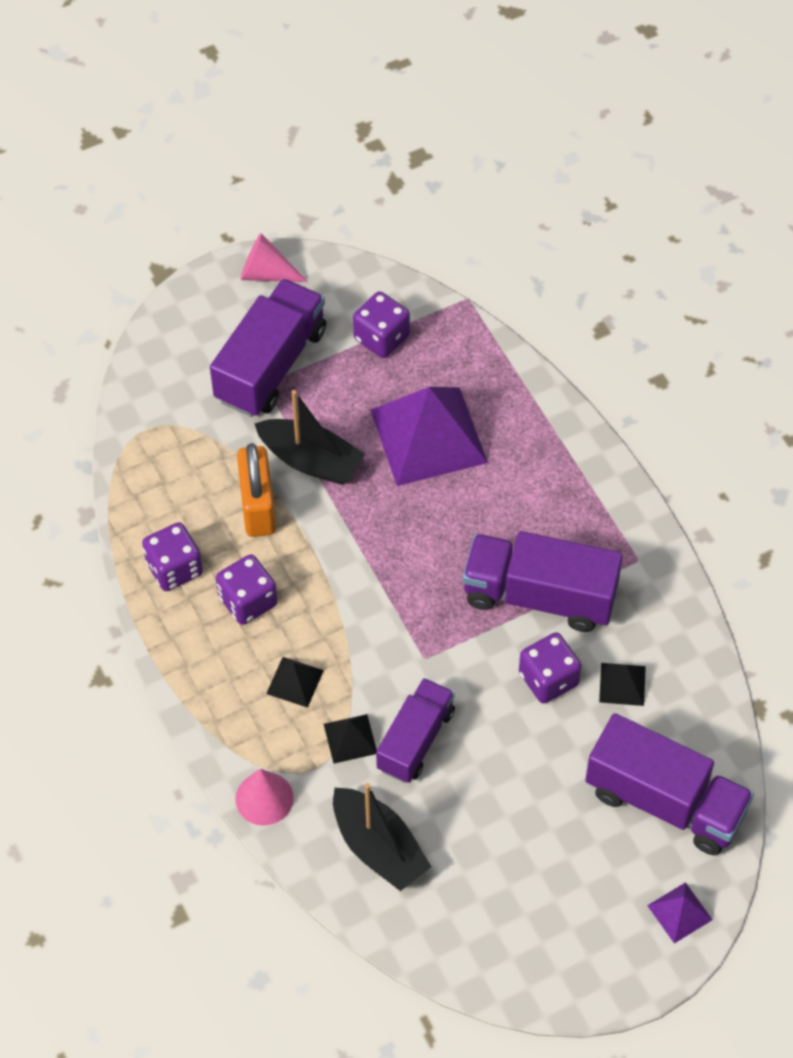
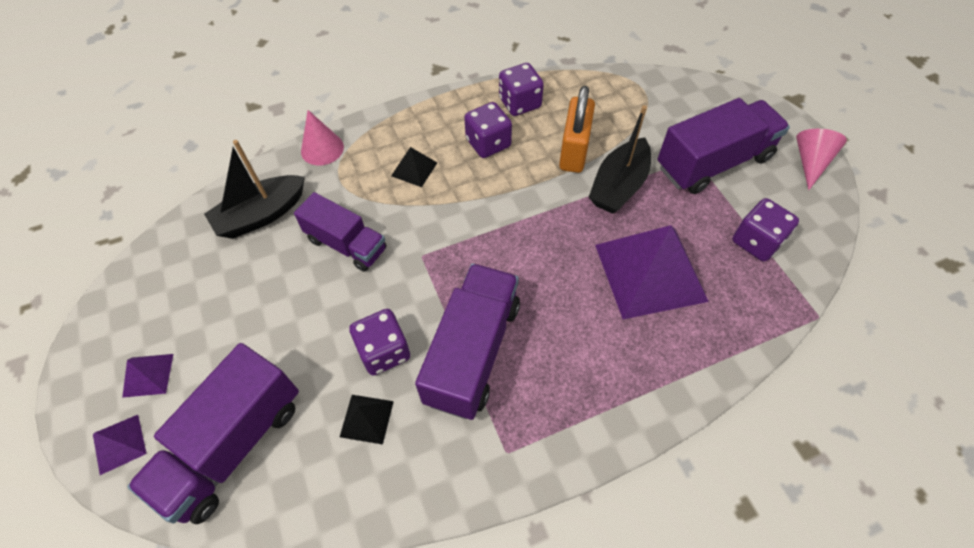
camera: 95 degrees right, 0 degrees up
purple truck [210,279,326,417] -> purple truck turned 60 degrees counterclockwise [658,98,790,194]
orange padlock [237,443,276,537] -> orange padlock turned 75 degrees counterclockwise [559,86,595,173]
black pyramid [324,714,377,764] -> none
none -> purple pyramid [122,354,173,398]

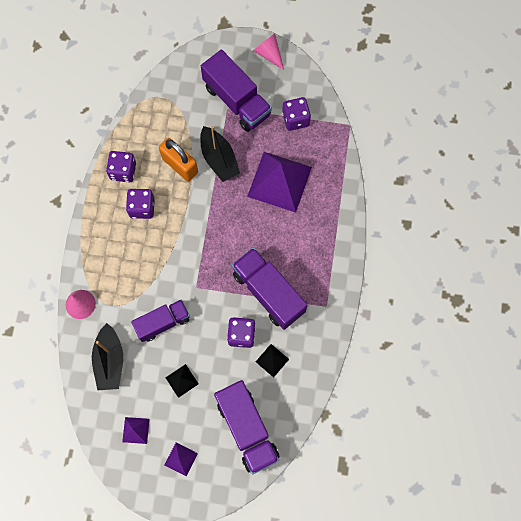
camera: 60 degrees left, 15 degrees up
purple pyramid [93,415,147,475] -> purple pyramid moved to [122,417,150,444]
black pyramid [391,147,437,187] -> black pyramid moved to [165,364,198,398]
purple truck [658,98,790,194] -> purple truck turned 135 degrees clockwise [201,49,272,132]

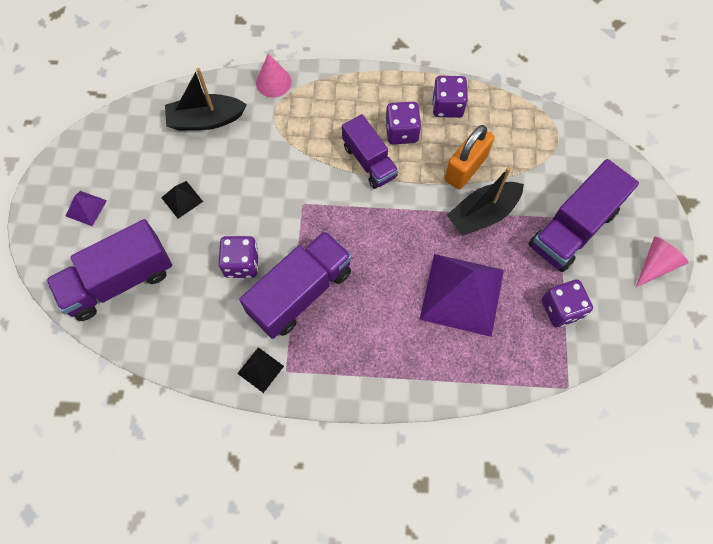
camera: 85 degrees right, 5 degrees down
purple pyramid [122,417,150,444] -> none
purple truck [131,299,190,342] -> purple truck moved to [342,114,398,189]
black pyramid [256,344,289,377] -> black pyramid moved to [237,347,284,393]

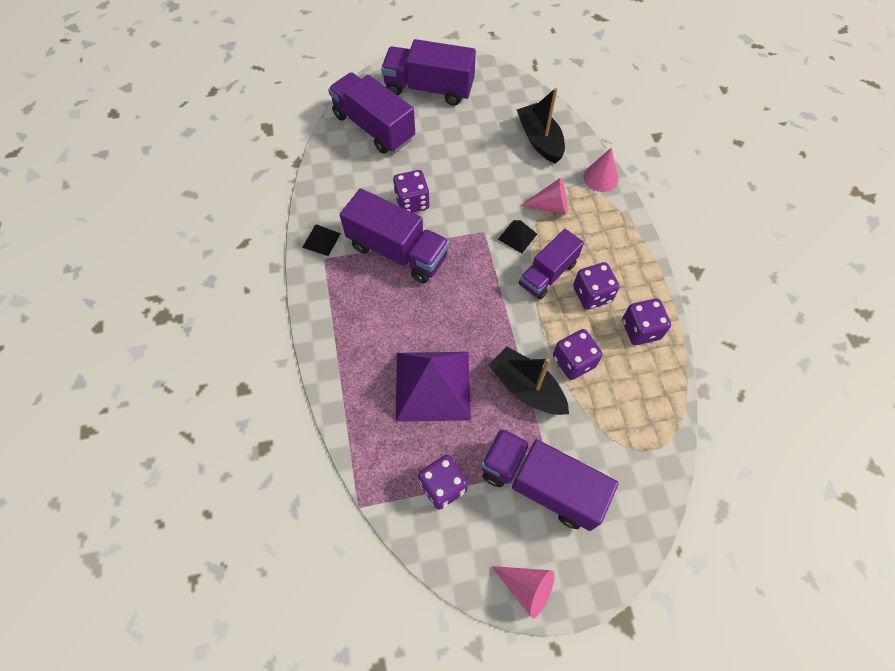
camera: 75 degrees right, 5 degrees down
purple pyramid [66,191,107,226] -> purple truck [381,39,476,105]
black pyramid [161,181,203,219] -> black pyramid moved to [498,220,537,253]
orange padlock [445,125,494,190] -> purple dice [553,329,603,380]
none -> pink cone [520,178,568,214]

